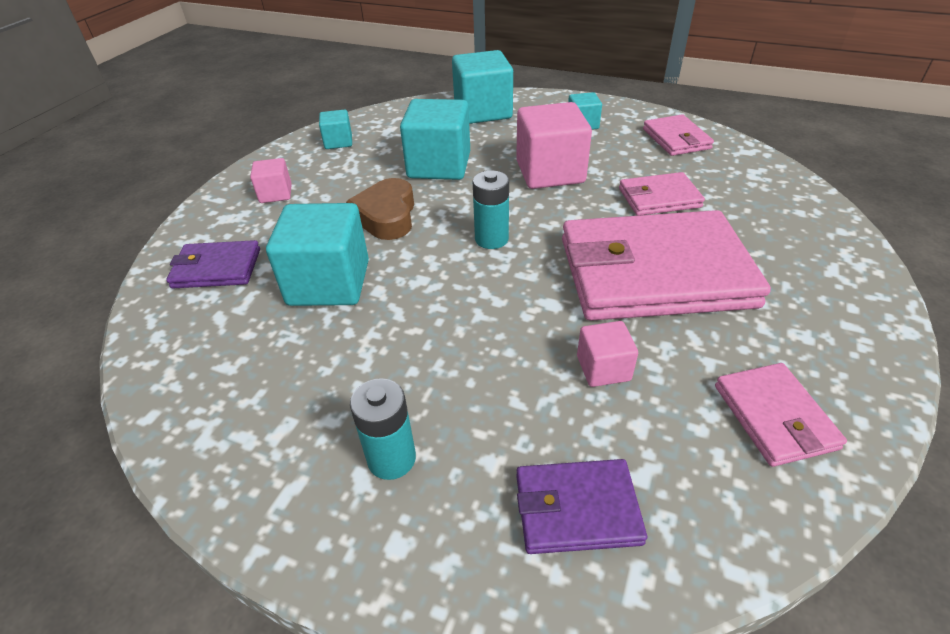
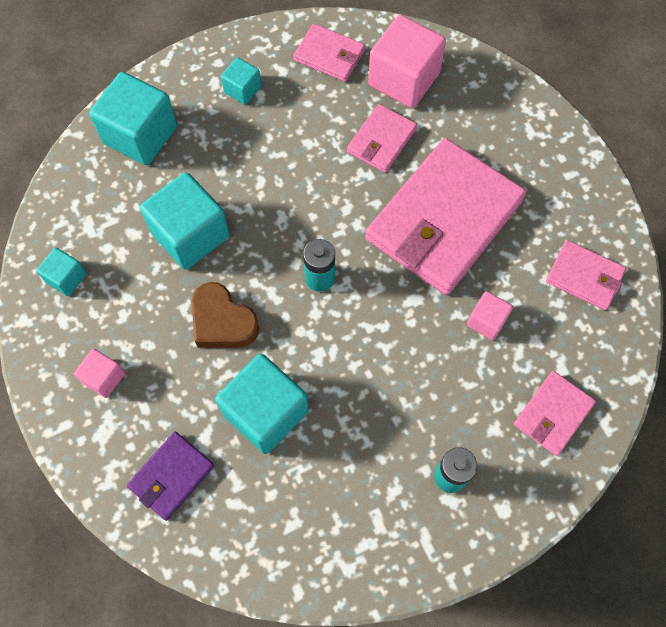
camera: 50 degrees left, 25 degrees up
pink cube [516,102,592,189] -> pink cube moved to [368,15,446,108]
purple wallet [516,459,647,554] -> pink wallet [514,371,596,456]

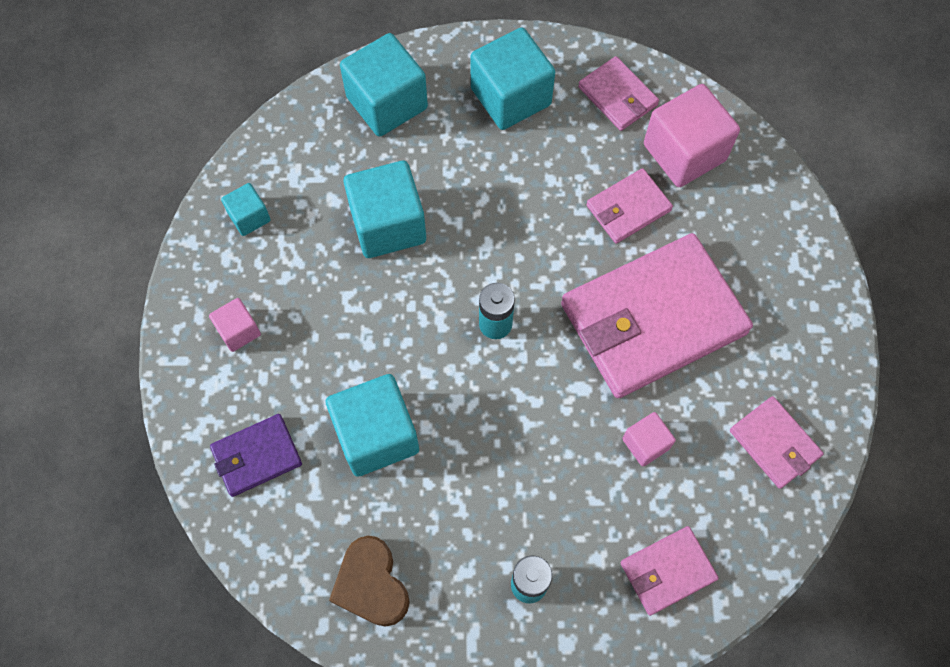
camera: 25 degrees right, 0 degrees up
brown heart [191,282,259,348] -> brown heart moved to [329,536,410,627]
turquoise cube [221,57,261,105] -> turquoise cube [471,27,555,130], size x1.94

